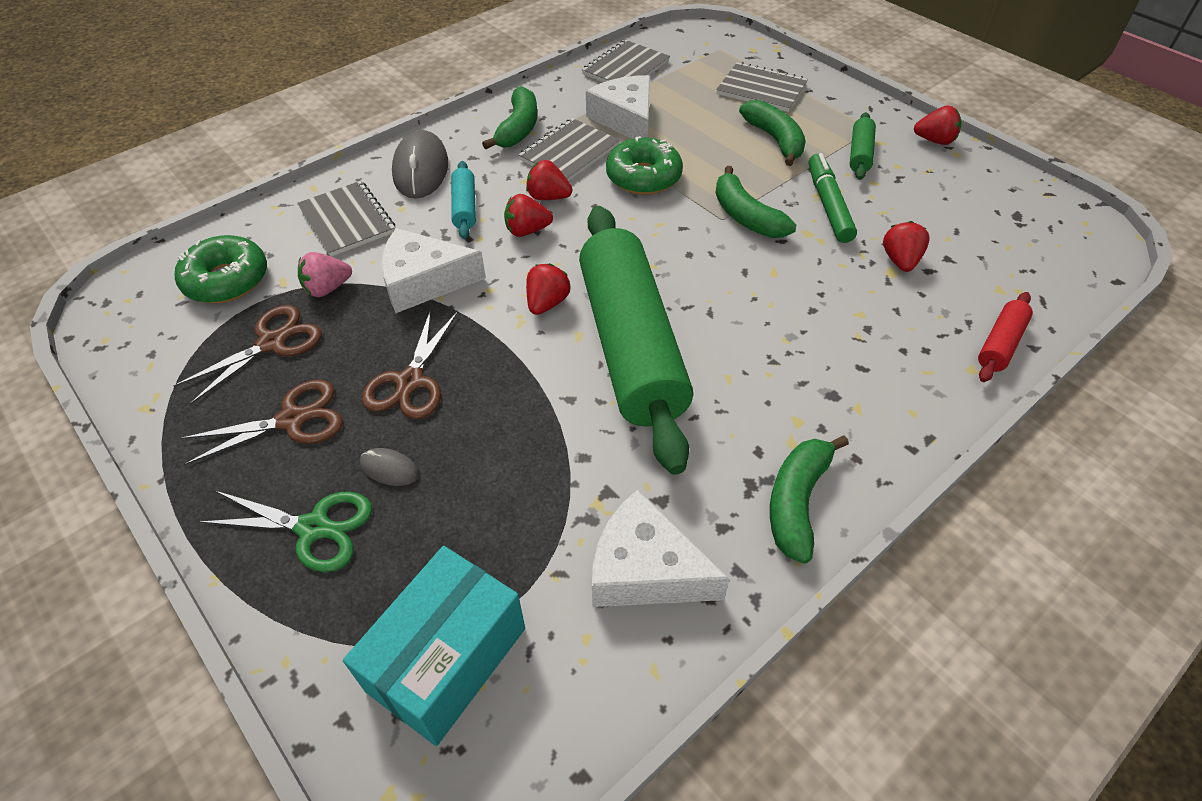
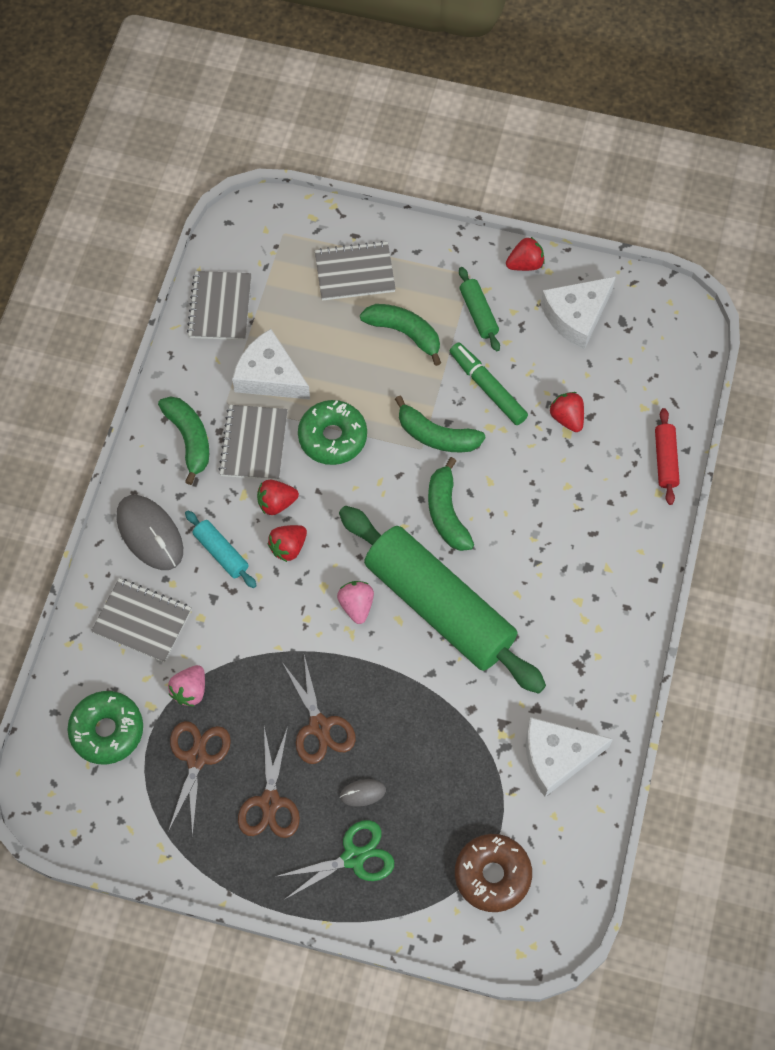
camera: 35 degrees left, 15 degrees up
brown scissors [180,380,343,465] -> brown scissors turned 150 degrees clockwise [238,727,300,838]
turquoise box [343,546,525,746] -> brown donut [455,834,532,912]
white cheese [381,228,486,313] -> white cheese moved to [541,276,616,350]
red strawberry [526,264,570,315] -> pink strawberry [337,581,374,624]
green banana [770,435,849,563] -> green banana moved to [428,457,474,551]

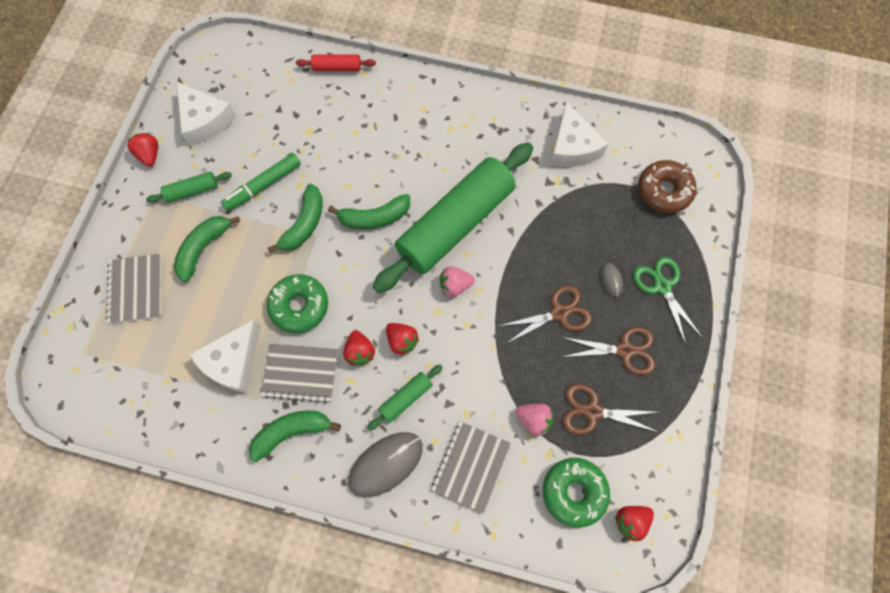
camera: 90 degrees left, 5 degrees up
turquoise rolling pin [185,511,257,588] -> green rolling pin [367,364,443,431]
grey notebook [187,271,252,340] -> none
red strawberry [549,392,584,432] -> red strawberry moved to [615,506,654,541]

